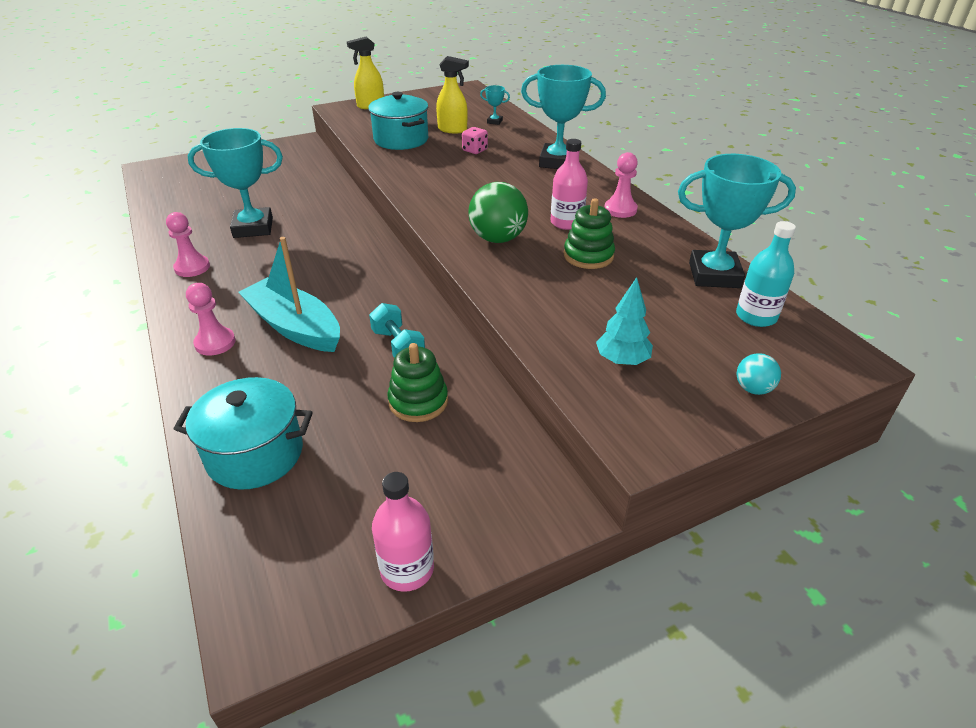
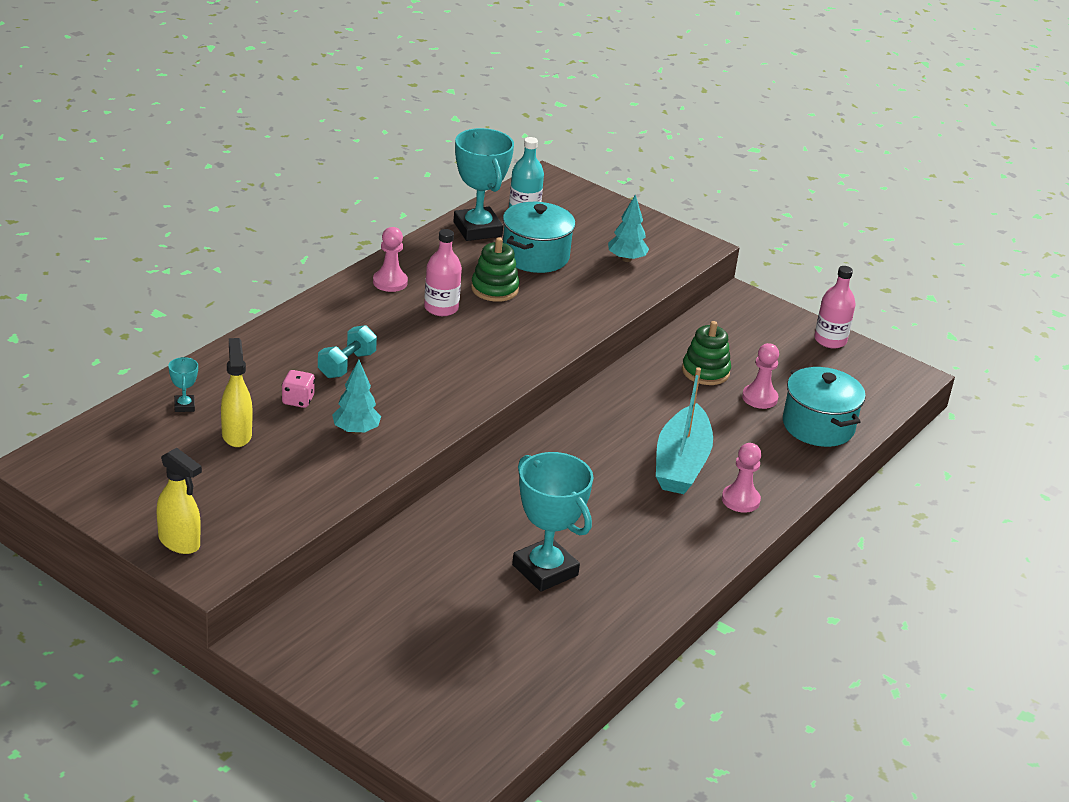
camera: 120 degrees left, 5 degrees down
pink pawn [166,212,210,277] -> pink pawn moved to [742,343,779,409]
turquoise pot [368,92,428,150] -> turquoise pot moved to [503,202,575,273]
turquoise dumbbell [369,303,425,358] -> turquoise dumbbell moved to [318,325,377,378]
green ball [468,182,528,243] -> none
turquoise trophy [521,65,606,169] -> none
turquoise ball [737,353,781,395] -> none
none -> turquoise tree [332,360,381,435]

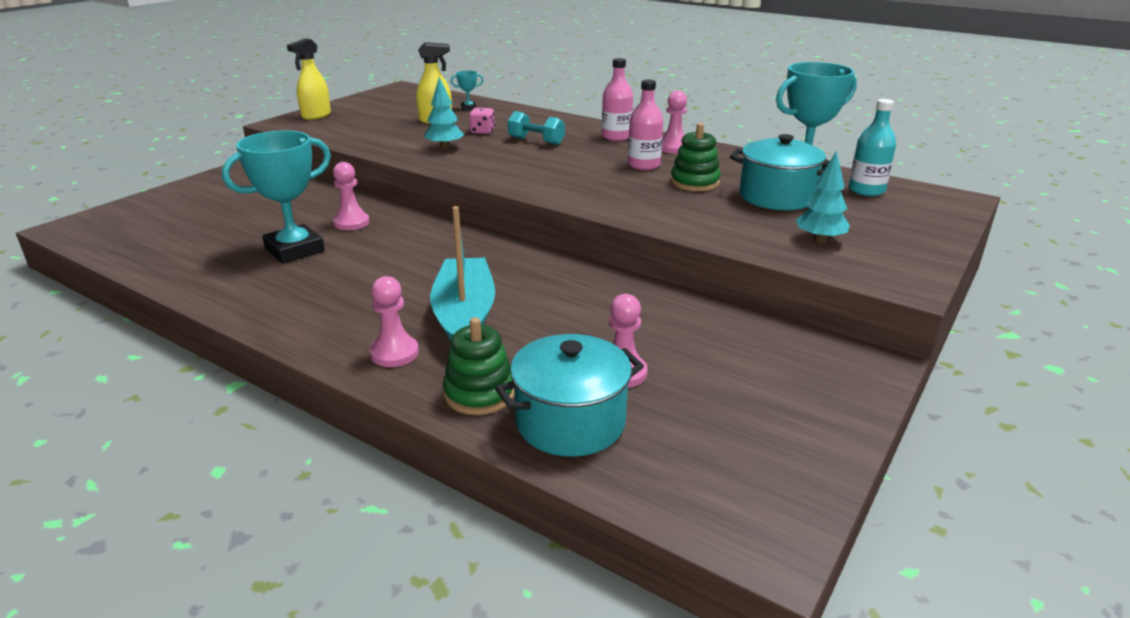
camera: 90 degrees right, 5 degrees down
turquoise boat [656,367,713,494] -> turquoise boat turned 75 degrees clockwise [430,206,495,342]
green stacking toy [682,321,731,385] -> green stacking toy moved to [443,317,514,415]
pink bottle [814,266,855,349] -> pink bottle moved to [602,58,633,141]
none -> pink pawn [333,162,370,230]

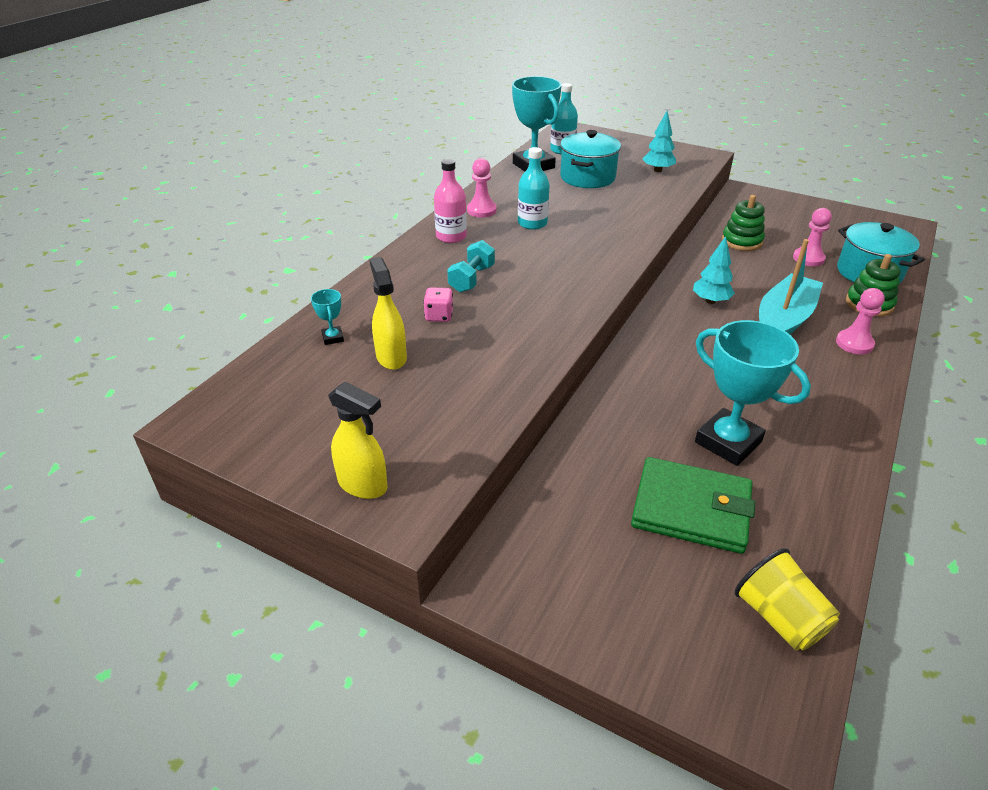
camera: 95 degrees left, 10 degrees up
pink pawn [333,162,370,230] -> none
turquoise tree [424,77,464,149] -> turquoise tree moved to [693,236,735,304]
turquoise boat [430,206,495,342] -> turquoise boat turned 135 degrees clockwise [759,239,823,334]
pink bottle [628,79,664,170] -> turquoise bottle [518,147,550,230]
green stacking toy [670,123,721,191] -> green stacking toy moved to [722,195,765,251]
none -> green wallet [631,457,755,554]
none -> yellow cup [734,548,840,651]

